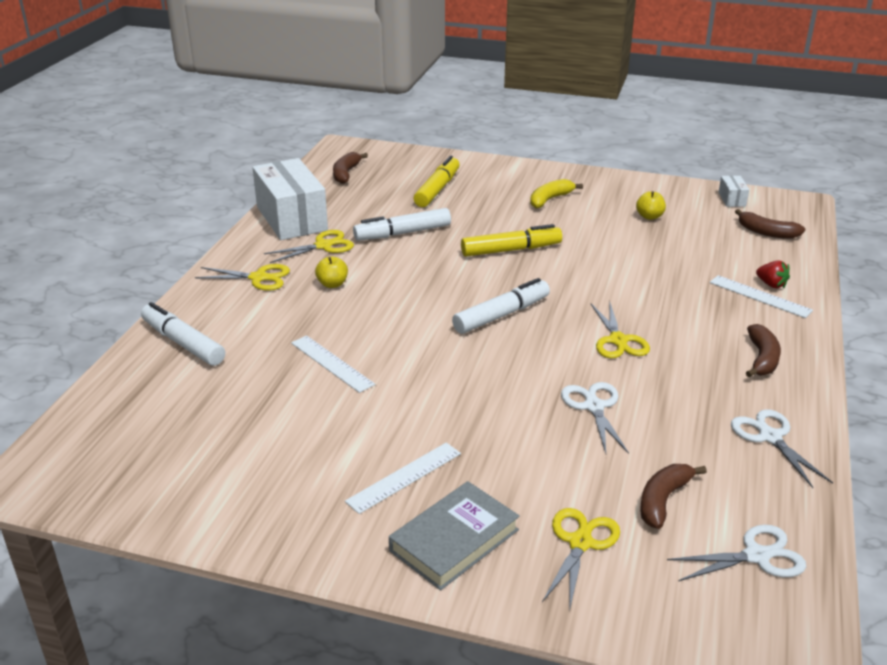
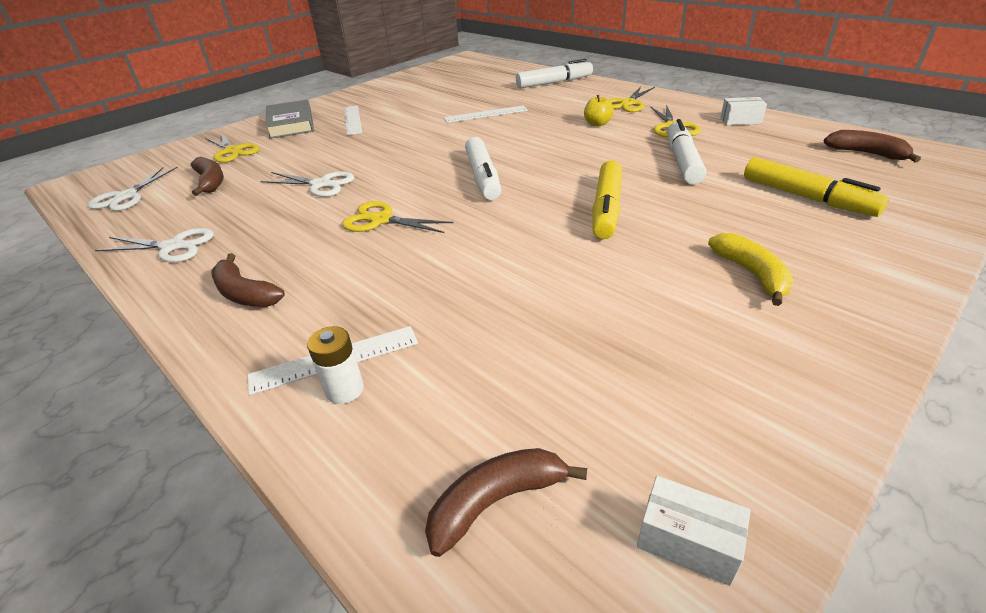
camera: 120 degrees right, 5 degrees up
white box [252,158,328,240] -> white box [720,97,767,125], size x0.42
yellow apple [636,191,666,220] -> none
red strawberry [756,260,790,289] -> white battery [307,326,364,404]

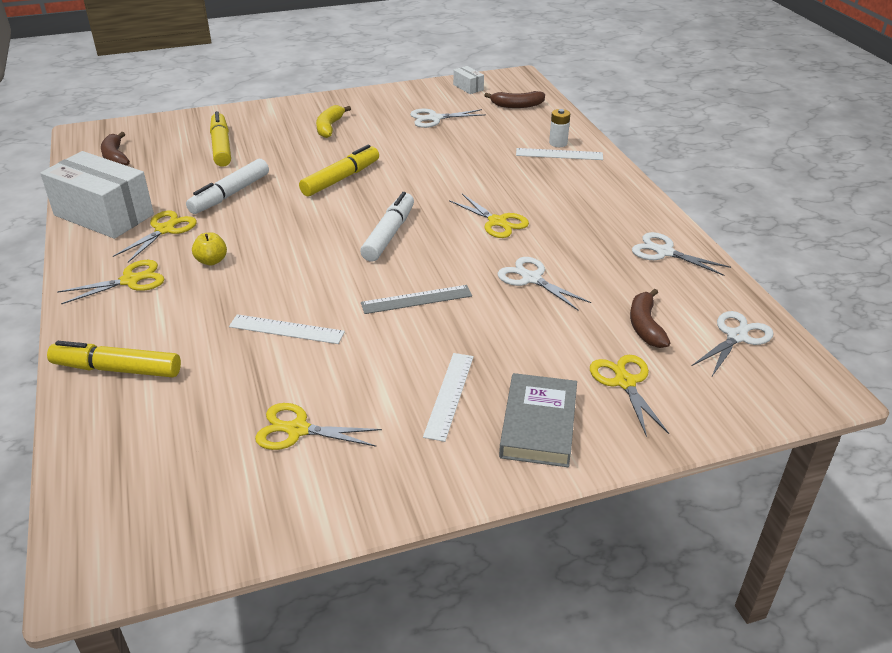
camera: 155 degrees left, 0 degrees up
brown banana [211,253,285,307] -> none
white marker [516,59,593,88] -> yellow marker [47,341,181,377]
white box [720,97,767,125] -> white box [40,151,154,239], size x2.37
none -> yellow scissors [255,403,382,450]
none -> grey ruler [361,285,472,314]
none -> white scissors [410,109,486,128]

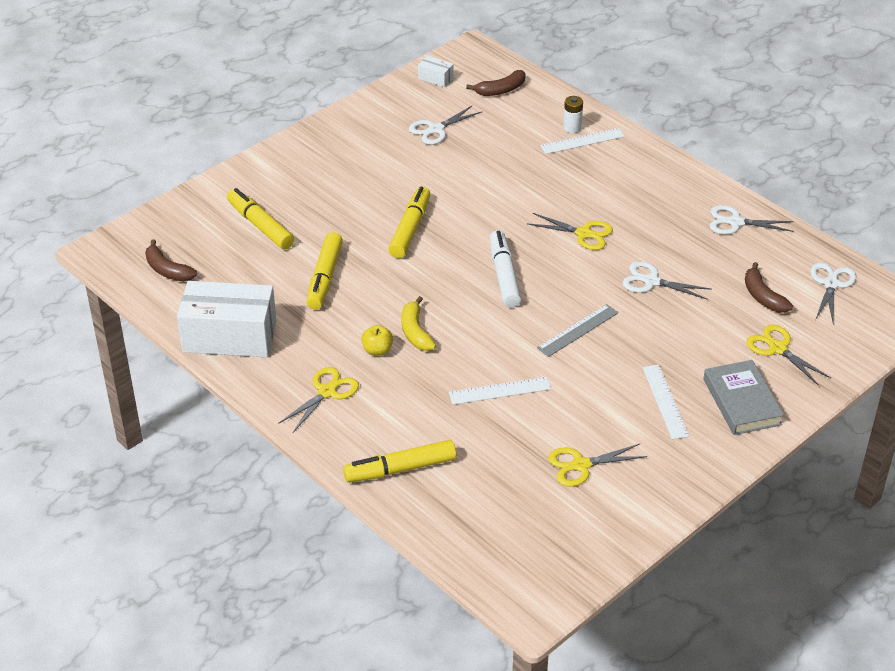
camera: 25 degrees left, 5 degrees up
yellow scissors [113,211,197,263] -> none
white marker [186,159,269,214] -> yellow marker [306,232,343,310]
yellow banana [316,105,351,138] -> yellow banana moved to [401,296,436,351]

